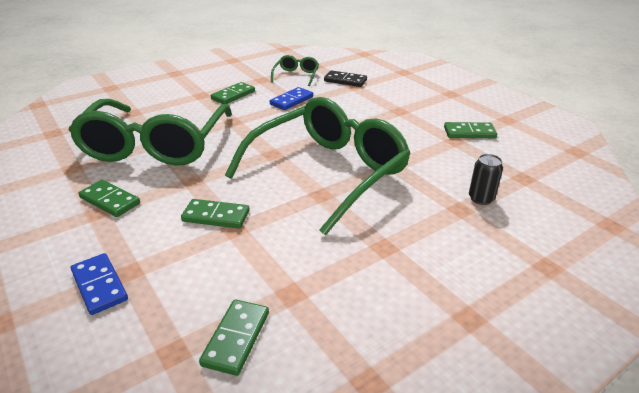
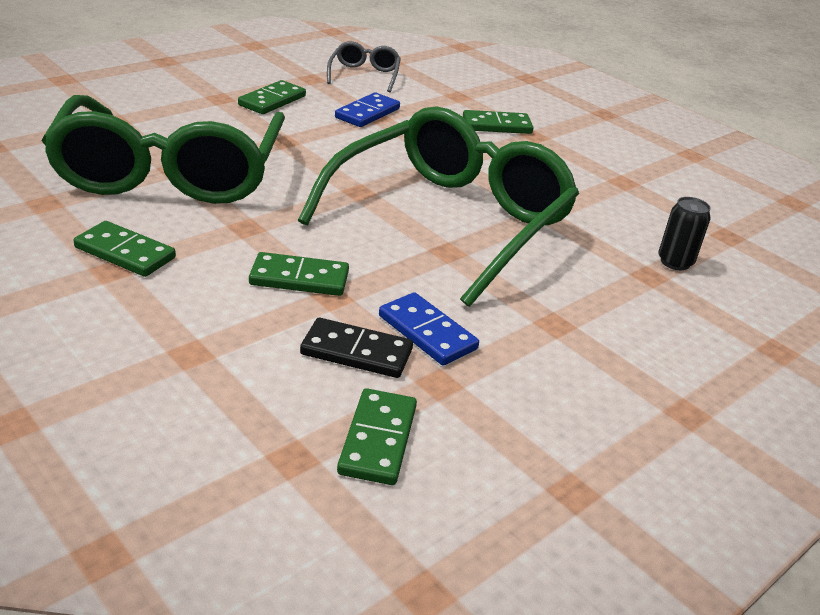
camera: 10 degrees left, 0 degrees up
blue domino [71,253,128,315] -> blue domino moved to [379,292,479,365]
green glasses [271,55,319,86] -> grey glasses [327,41,401,92]
black domino [324,70,367,87] -> black domino moved to [300,318,413,378]
green domino [444,122,497,138] -> green domino moved to [463,110,533,134]

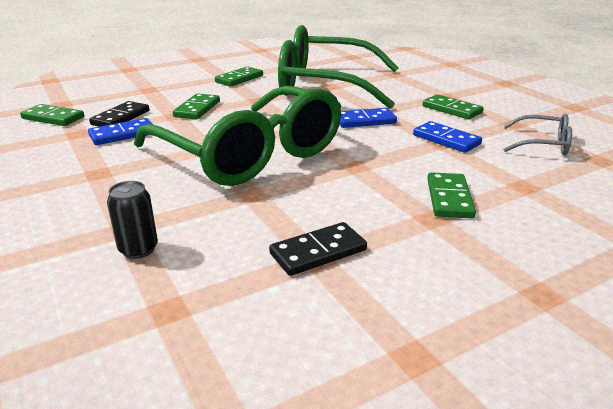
camera: 105 degrees right, 5 degrees down
none -> black domino [269,222,367,276]
none -> blue domino [340,108,397,128]

